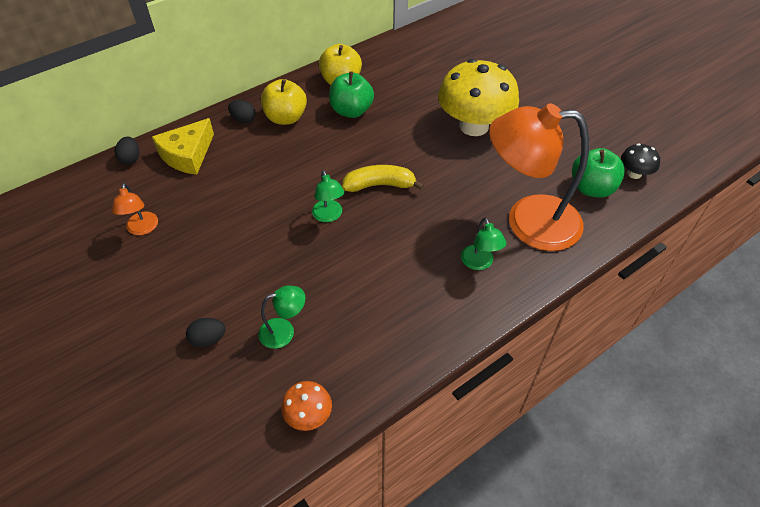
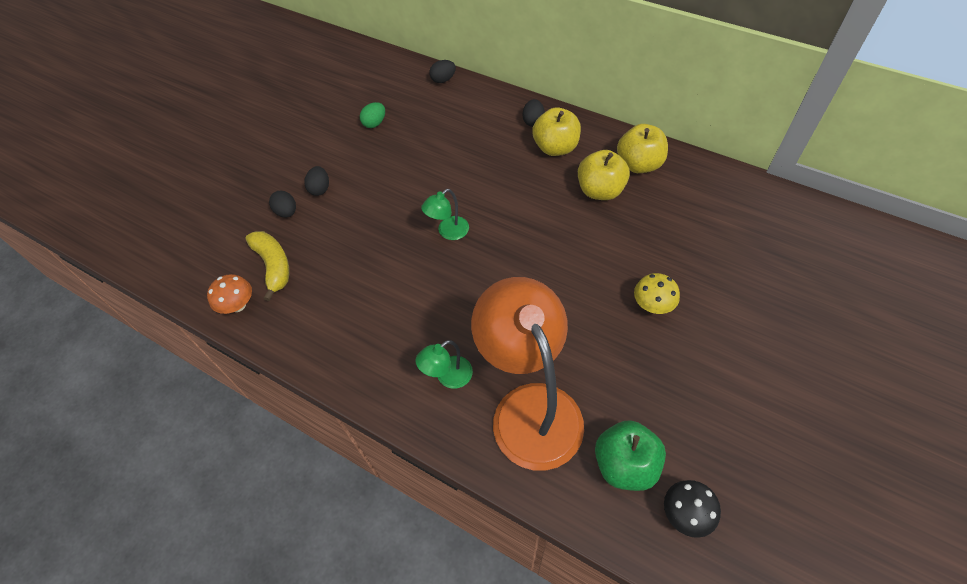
camera: 70 degrees right, 5 degrees up
orange lamp [112,183,158,235] -> green egg [360,102,385,128]
yellow cheese [152,118,214,175] -> none
green lamp [258,286,305,349] -> none
green apple [329,71,374,118] -> yellow apple [578,150,630,200]
yellow banana [342,165,424,192] -> yellow banana moved to [245,231,289,301]
yellow mushroom [438,59,519,136] -> yellow mushroom [634,273,680,314], size x0.45
none -> black egg [304,166,329,196]

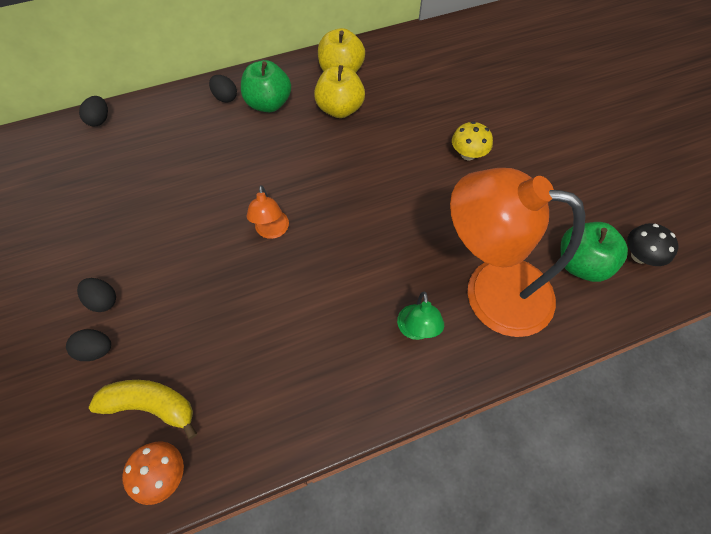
camera: 55 degrees left, 5 degrees up
green egg [360,102,385,128] -> none
green lamp [421,189,469,240] -> orange lamp [247,185,289,239]
yellow apple [532,107,581,156] -> green apple [241,60,291,112]

